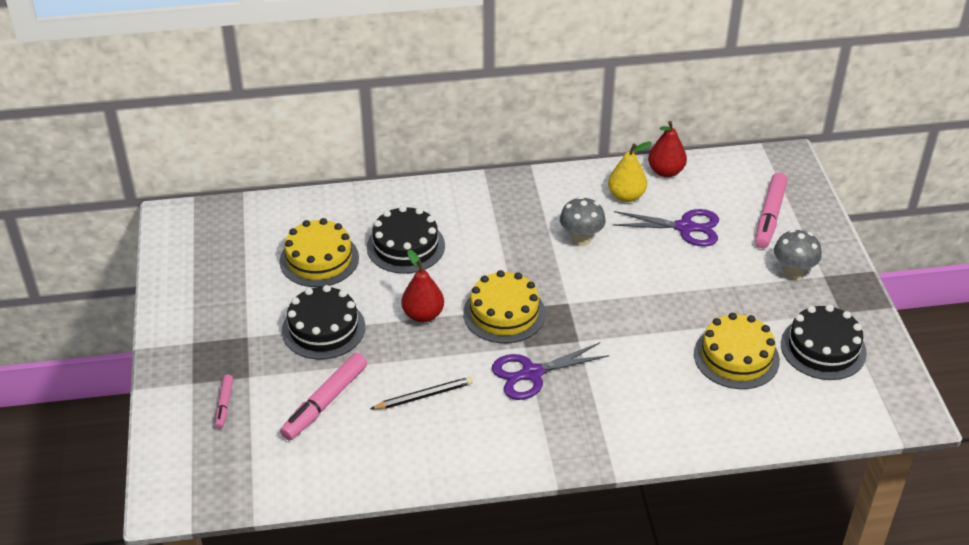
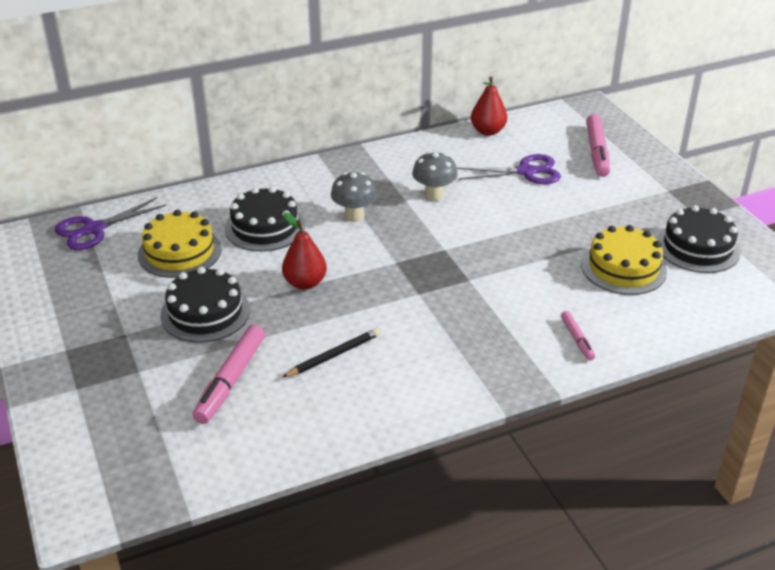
camera: 15 degrees left, 5 degrees down
pink marker [215,375,233,429] -> pink marker moved to [561,311,595,360]
yellow cake [463,270,546,343] -> none
purple scissors [492,342,610,400] -> purple scissors moved to [55,197,166,250]
yellow pear [608,142,652,202] -> none
grey mushroom [774,229,822,279] -> grey mushroom moved to [331,172,377,222]

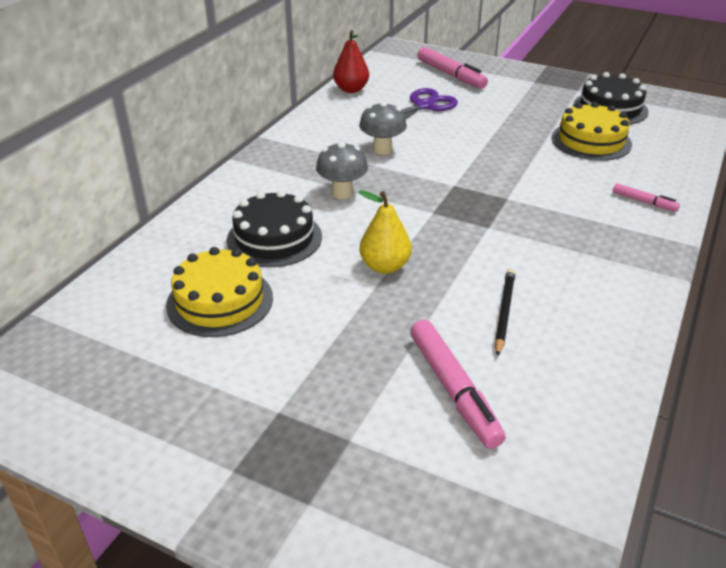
camera: 40 degrees left, 0 degrees up
purple scissors [55,197,166,250] -> none
black cake [160,267,250,343] -> none
red pear [282,212,327,290] -> yellow pear [358,190,412,274]

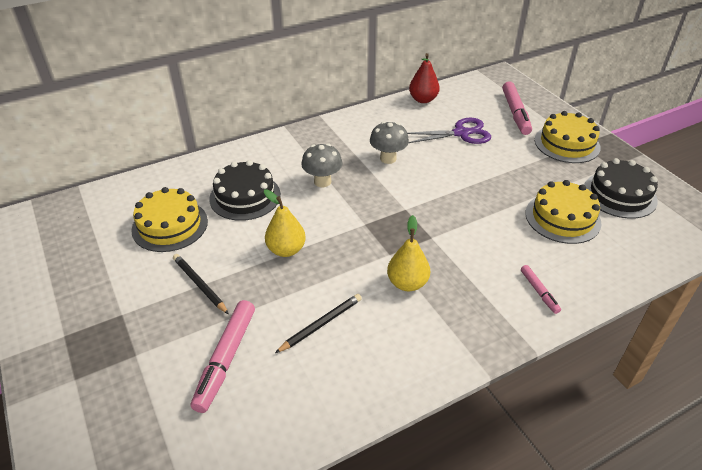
camera: 35 degrees right, 5 degrees up
none -> black pencil [173,254,229,314]
none -> yellow pear [387,215,430,291]
none -> yellow cake [535,111,601,163]

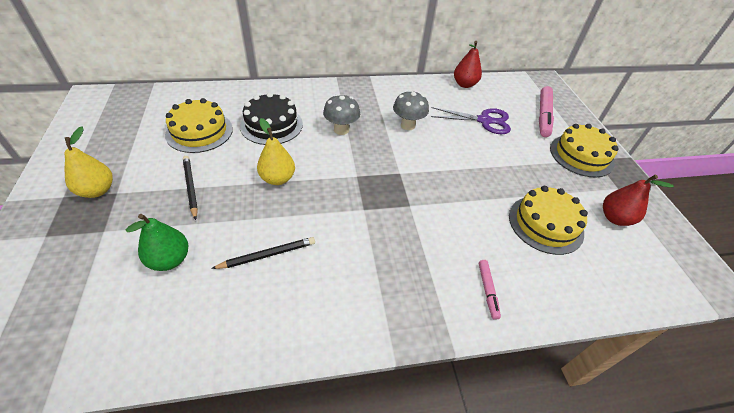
camera: 15 degrees right, 5 degrees up
pink marker [191,300,255,413] -> green pear [126,214,188,271]
yellow pear [387,215,430,291] -> yellow pear moved to [64,127,113,198]
black cake [584,158,658,219] -> red pear [603,175,674,226]

